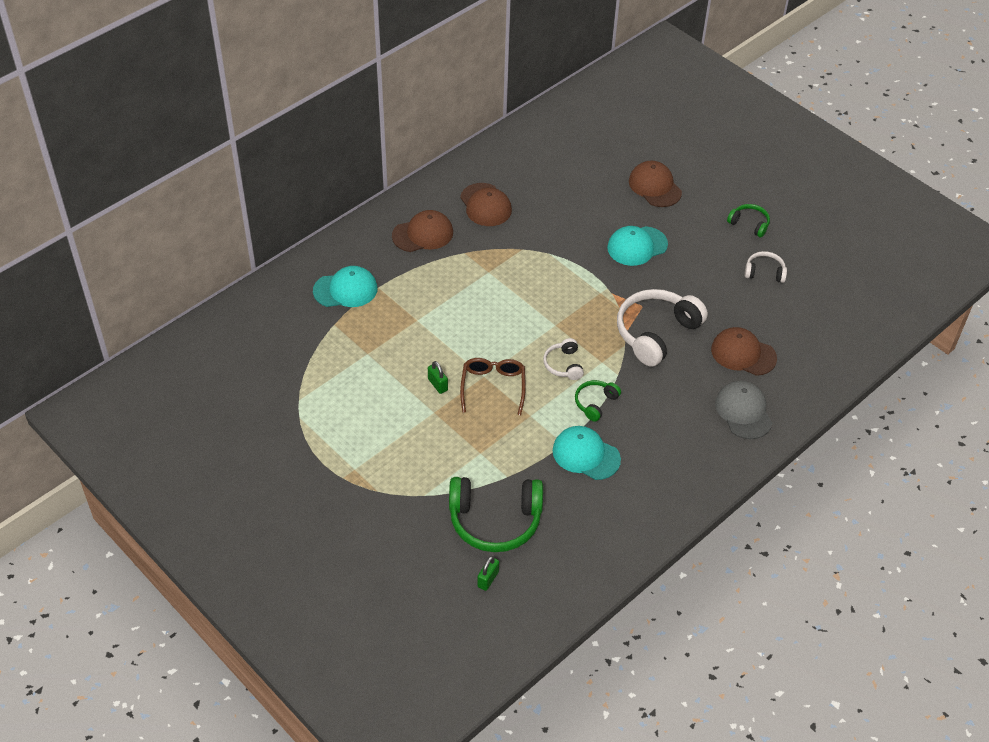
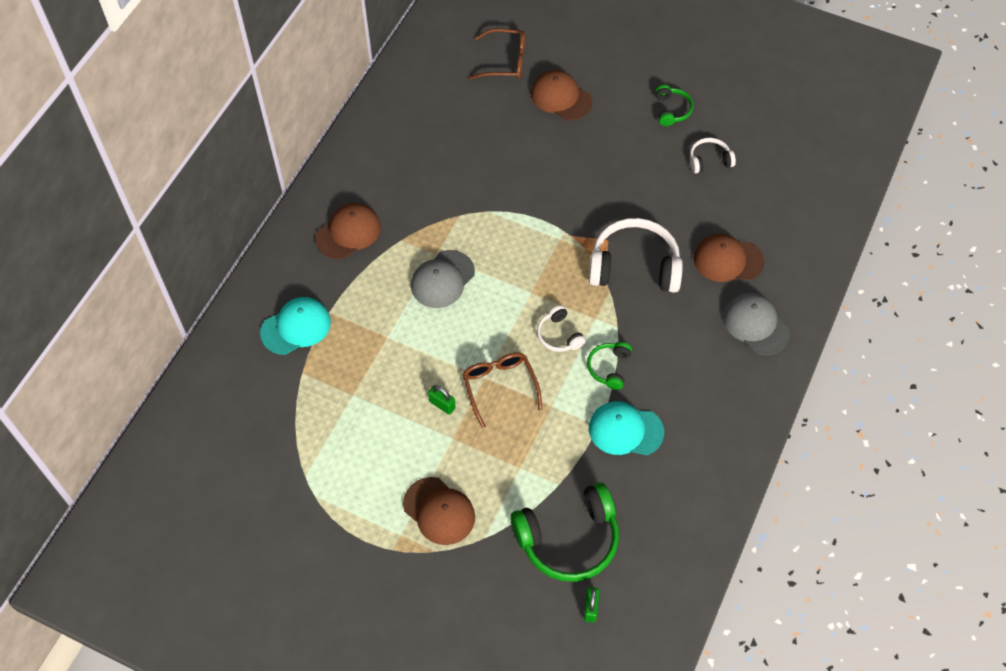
camera: 20 degrees left, 10 degrees up
brown cap [460,183,512,226] -> brown cap moved to [403,477,475,545]
turquoise cap [607,226,668,266] -> none
white headphones [617,289,708,367] -> white headphones turned 75 degrees clockwise [589,218,683,293]
green headphones [727,204,770,237] -> green headphones turned 75 degrees clockwise [655,85,693,126]
none -> grey cap [411,250,475,308]
none -> brown glasses [469,28,525,79]

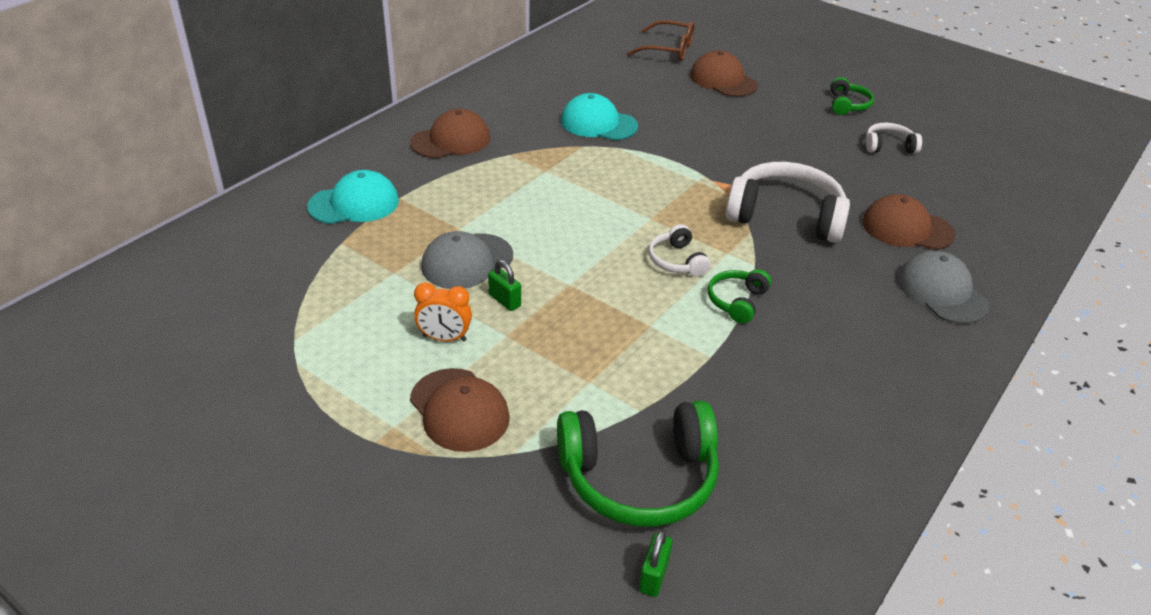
camera: 10 degrees right, 20 degrees down
grey cap [411,250,475,308] -> grey cap moved to [421,231,513,289]
brown glasses [463,353,542,428] -> none
turquoise cap [589,401,664,455] -> turquoise cap moved to [561,93,638,140]
none -> orange clock [414,282,472,342]

